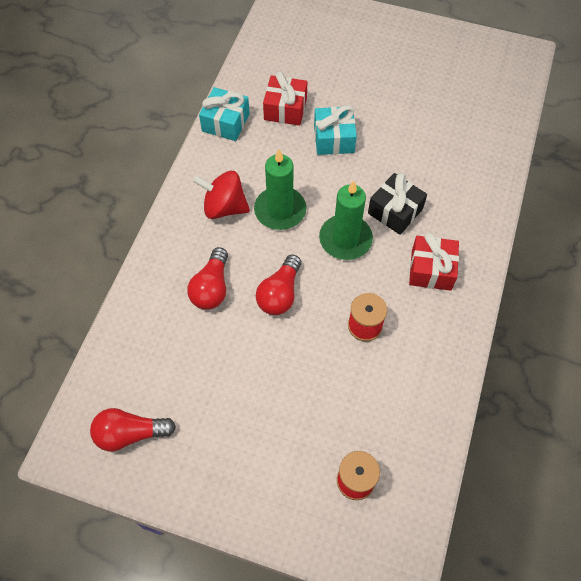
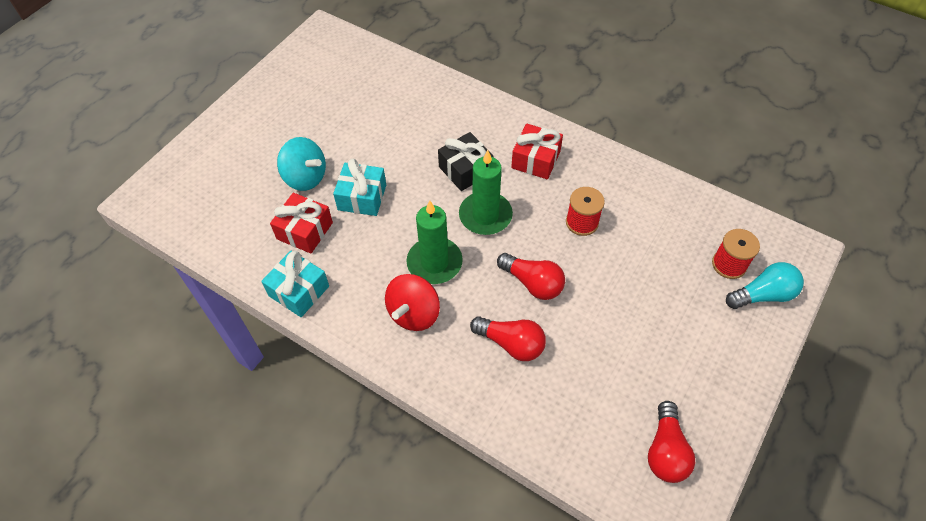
camera: 75 degrees left, 5 degrees down
none -> turquoise spinning top [277,137,326,191]
none -> turquoise light bulb [726,262,804,309]

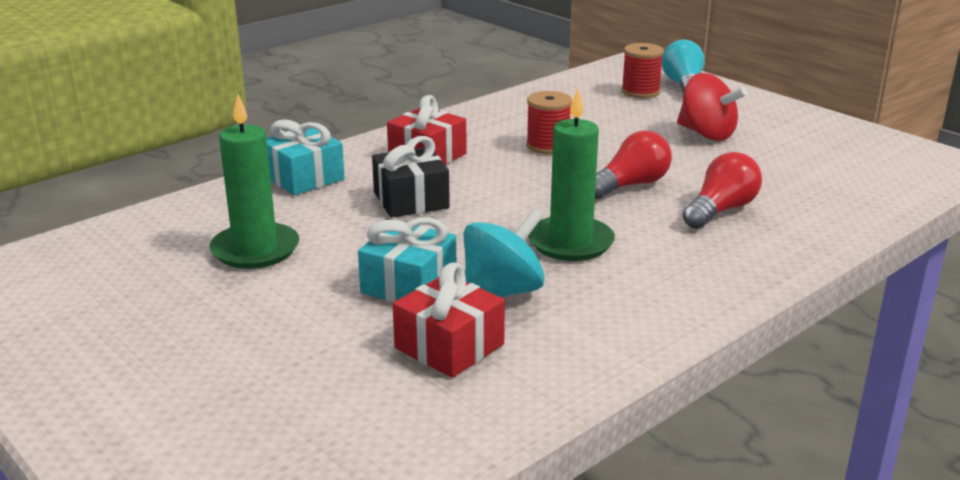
camera: 75 degrees left, 30 degrees down
turquoise gift [261,251,329,317] -> turquoise gift moved to [266,119,345,195]
turquoise spinning top [277,137,326,191] -> turquoise spinning top moved to [464,208,545,297]
red spinning top [385,274,440,331] -> red spinning top moved to [677,73,748,141]
green candle [459,150,513,235] -> green candle moved to [210,94,299,269]
red light bulb [648,401,695,483] -> none

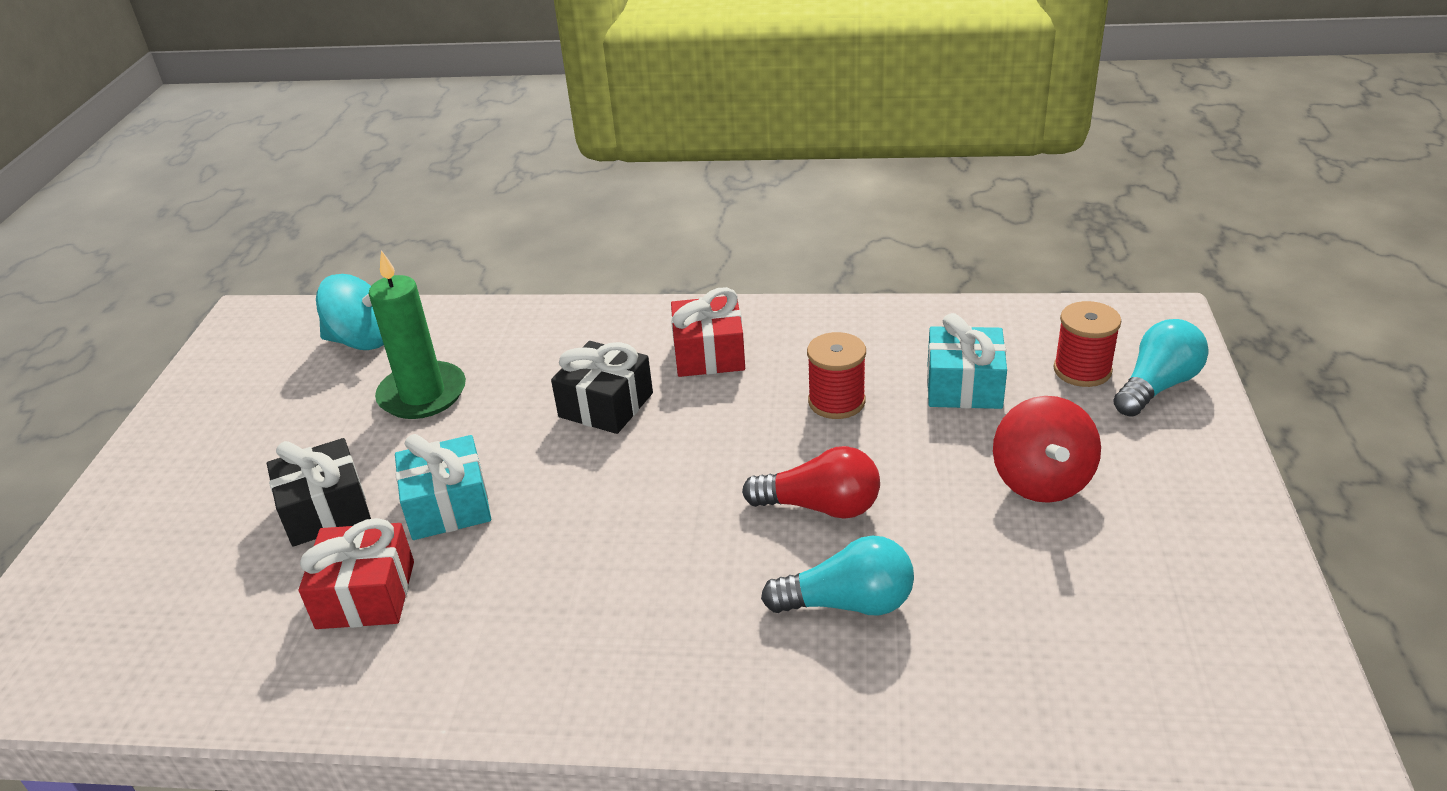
camera: 50 degrees right, 10 degrees up
turquoise gift [266,119,345,195] -> turquoise gift moved to [927,313,1007,409]
turquoise spinning top [464,208,545,297] -> turquoise spinning top moved to [316,274,384,350]
green candle [528,88,615,261] -> none
red light bulb [682,152,762,229] -> turquoise light bulb [761,535,914,616]
none -> black gift [267,438,371,546]

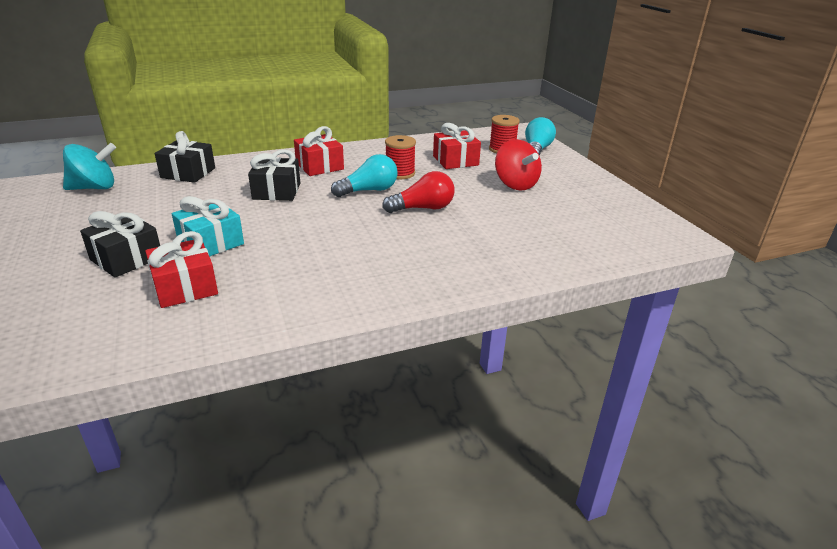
camera: 30 degrees left, 5 degrees down
green candle [369,250,466,419] -> none
turquoise light bulb [761,535,914,616] -> turquoise light bulb moved to [331,154,398,197]
turquoise gift [927,313,1007,409] -> red gift [433,123,481,169]
none -> black gift [155,131,215,183]

